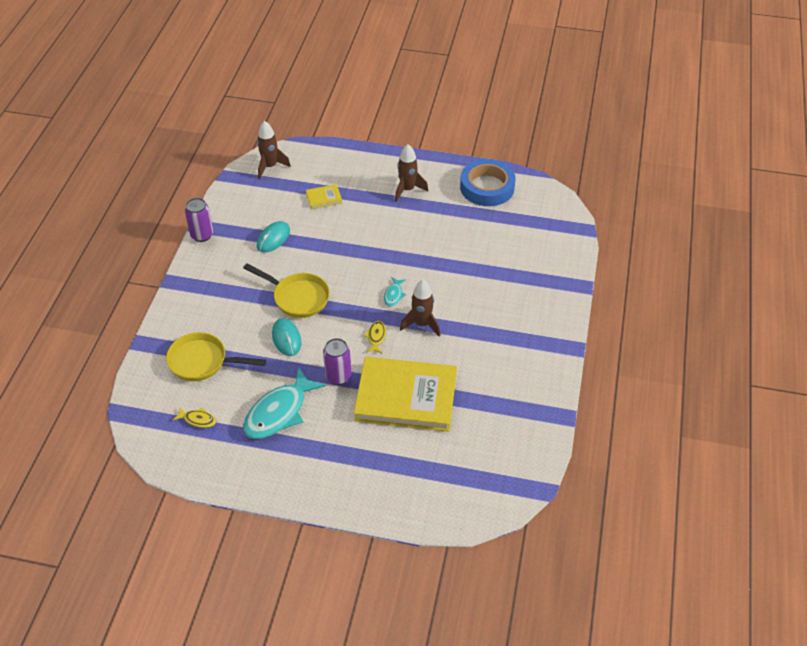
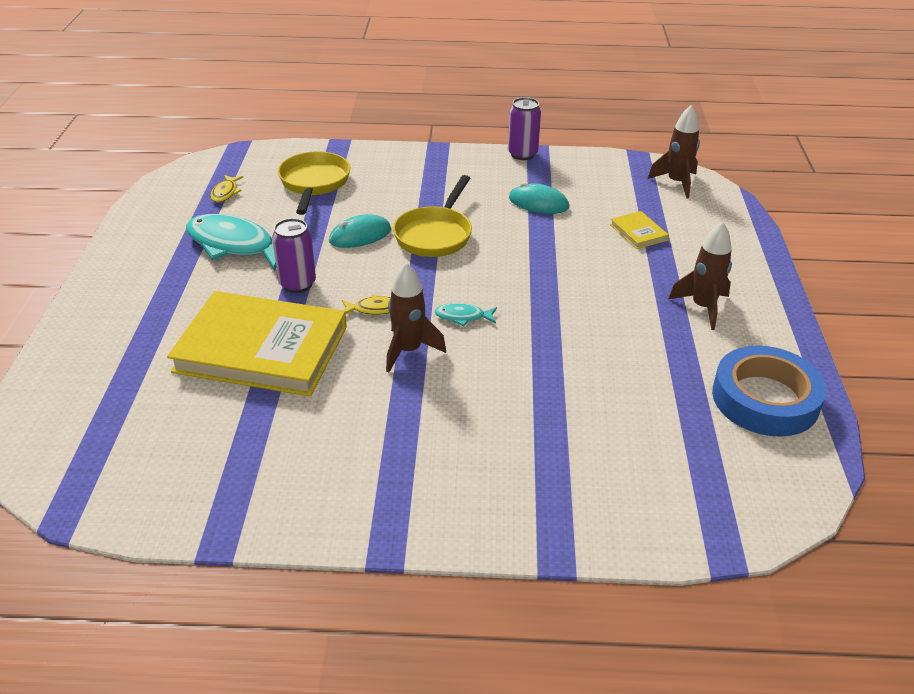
camera: 80 degrees right, 10 degrees down
yellow book [354,357,457,432] -> yellow book turned 75 degrees counterclockwise [167,291,347,396]

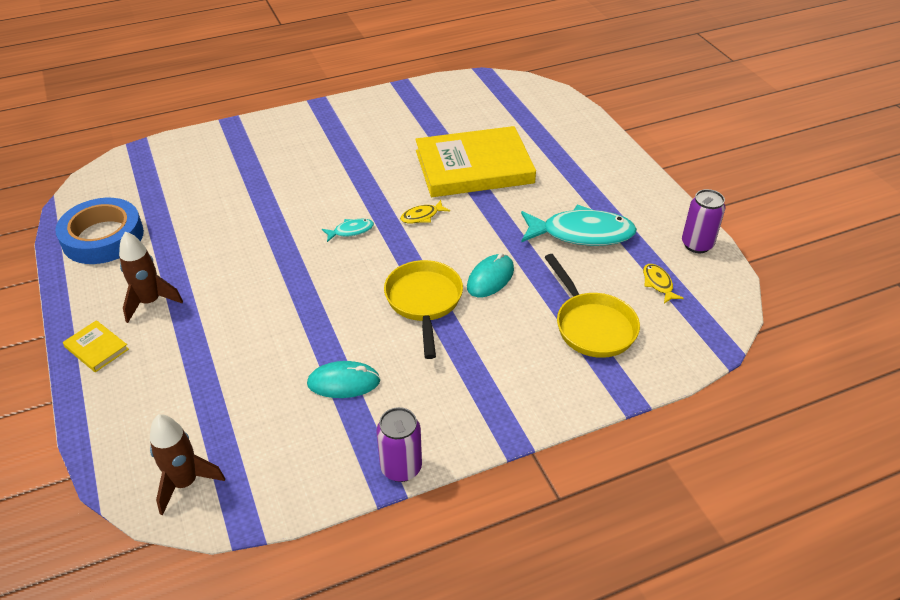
camera: 155 degrees right, 5 degrees up
purple can [272,218,316,293] -> purple can moved to [682,189,725,253]
brown rocket [386,263,446,373] -> none
yellow book [610,211,669,249] -> yellow book moved to [63,320,129,372]

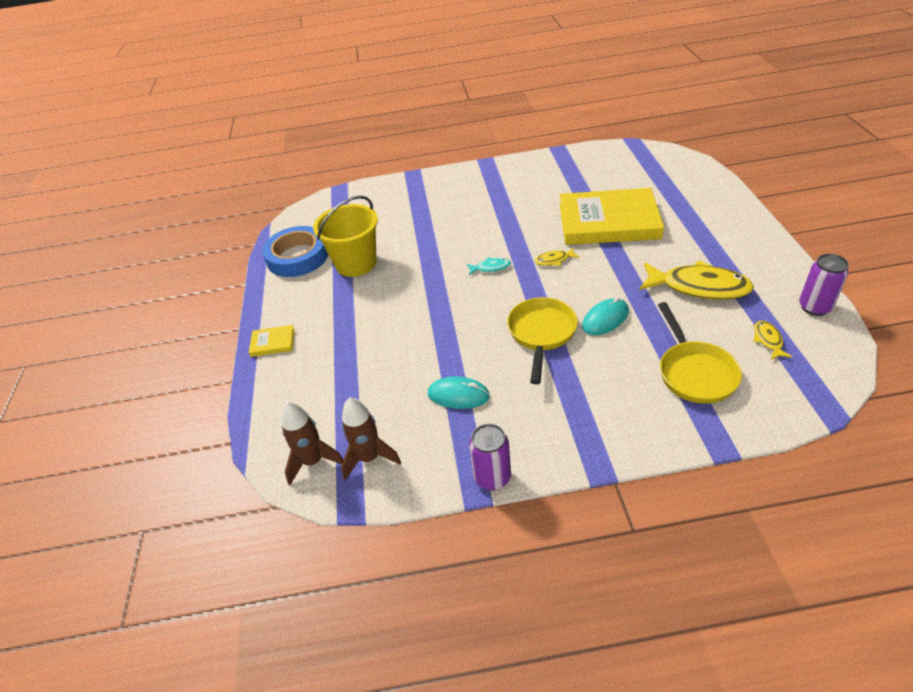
camera: 20 degrees right, 0 degrees up
yellow book [63,320,129,372] -> yellow book turned 60 degrees counterclockwise [249,325,295,357]
brown rocket [119,231,183,323] -> brown rocket moved to [341,397,401,480]
turquoise fish [521,205,637,246] -> yellow fish [639,261,754,300]
none -> yellow bucket [313,196,378,277]

